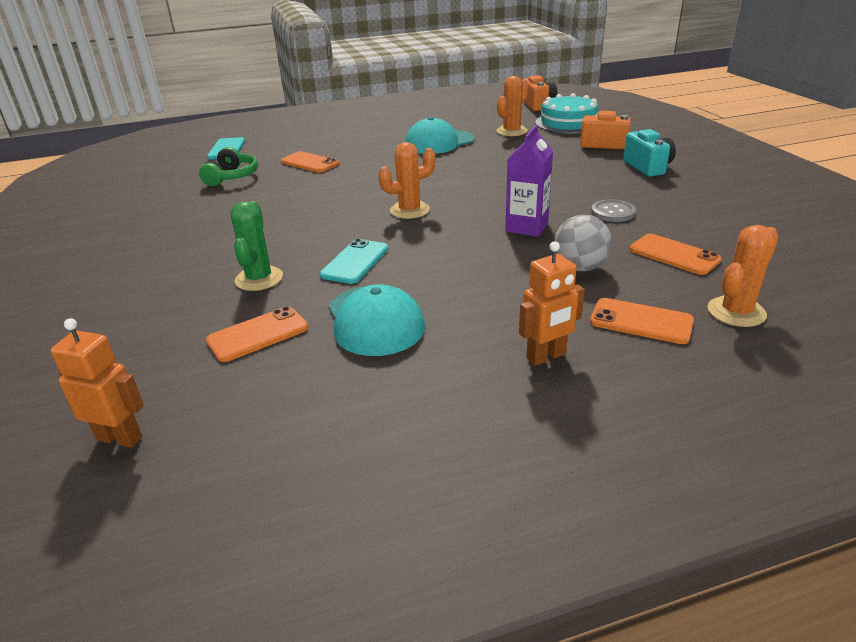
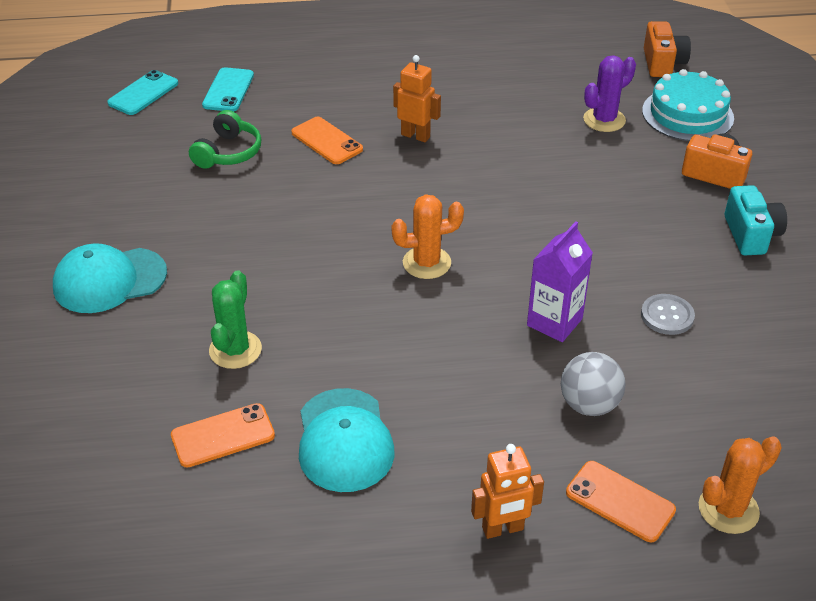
camera: 10 degrees right, 10 degrees up
orange robot [51,318,144,448] -> orange robot moved to [393,55,441,142]
turquoise phone [320,239,388,284] -> turquoise phone moved to [107,70,178,115]
turquoise cap [405,117,475,154] -> turquoise cap moved to [53,243,167,313]
orange cactus [496,76,529,136] -> purple cactus [583,55,636,132]
orange phone [630,234,722,275] -> none

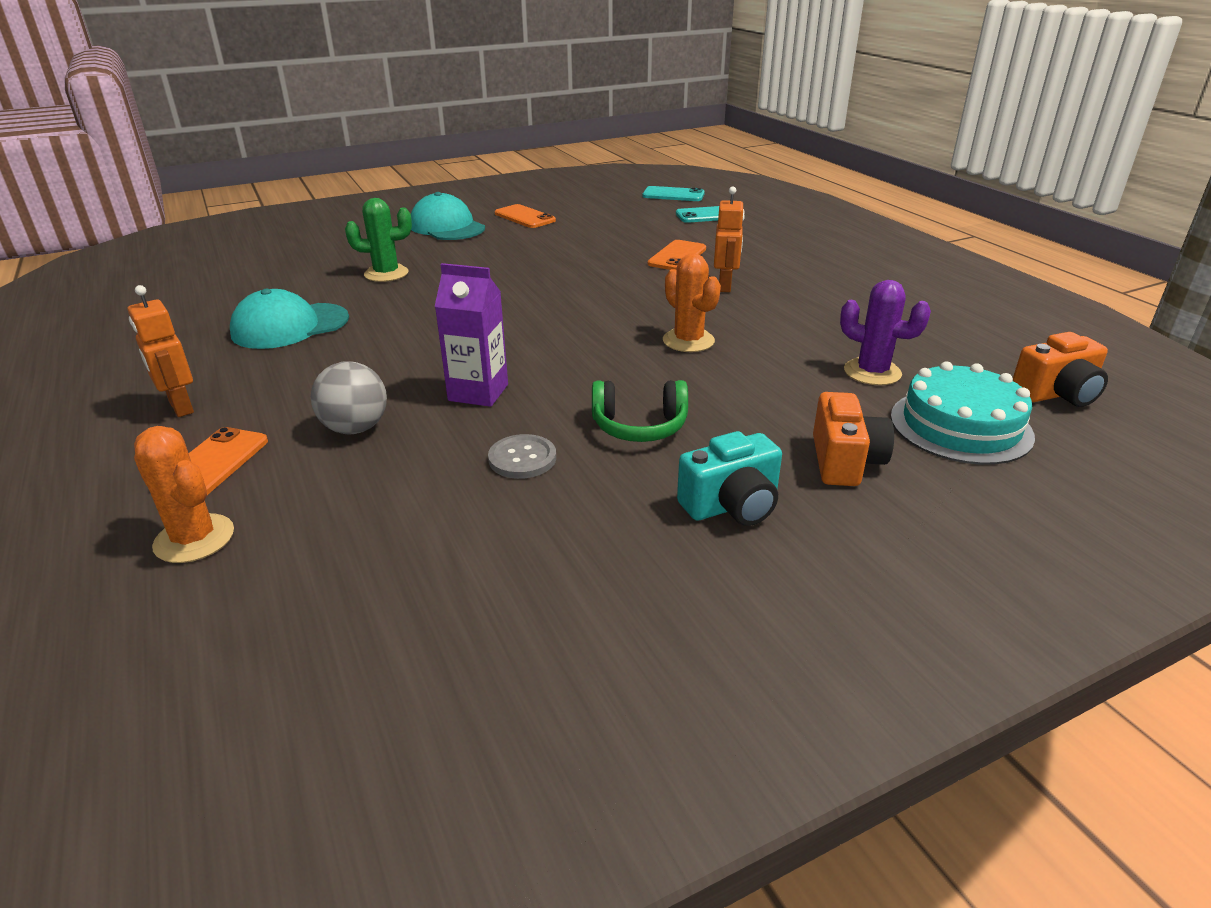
camera: 70 degrees right, 10 degrees down
orange phone [171,403,275,468] -> orange phone moved to [495,204,556,228]
green headphones [189,110,261,169] -> green headphones moved to [592,380,688,442]
orange cactus [391,194,464,279] -> orange cactus moved to [663,253,721,352]

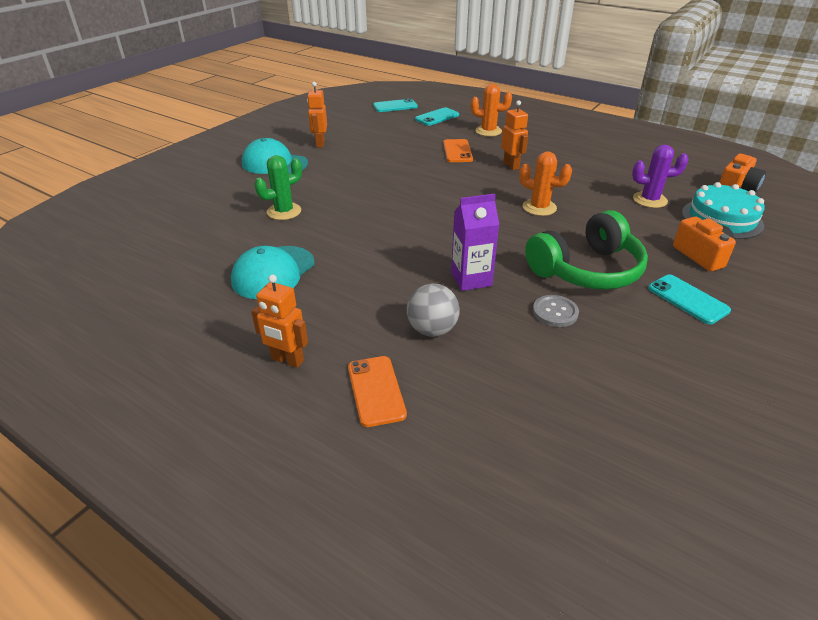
camera: 30 degrees left, 5 degrees up
orange cactus [134,426,234,563] -> orange cactus moved to [471,84,512,136]
orange phone [495,204,556,228] -> orange robot [307,82,327,147]
green headphones [592,380,688,442] -> green headphones [525,210,648,290], size x1.69
turquoise camera [677,431,782,526] -> turquoise phone [648,274,731,324]

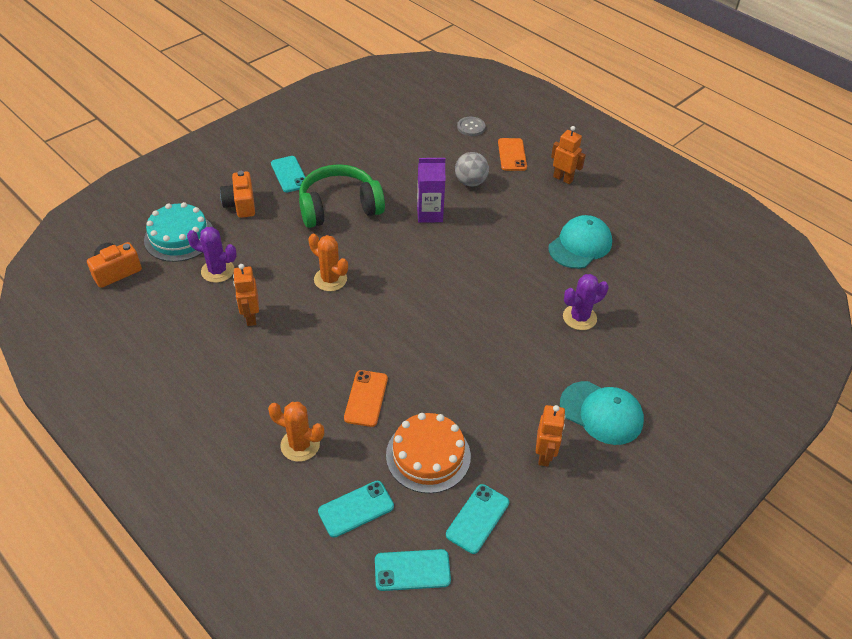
camera: 170 degrees left, 10 degrees up
green cactus [254,155,302,220] -> purple cactus [563,274,608,330]
orange robot [501,100,528,170] -> orange robot moved to [233,264,259,326]
grey button [533,295,579,327] -> grey button moved to [457,117,486,136]
none -> orange cake [386,413,471,493]
none -> turquoise phone [446,484,509,554]

